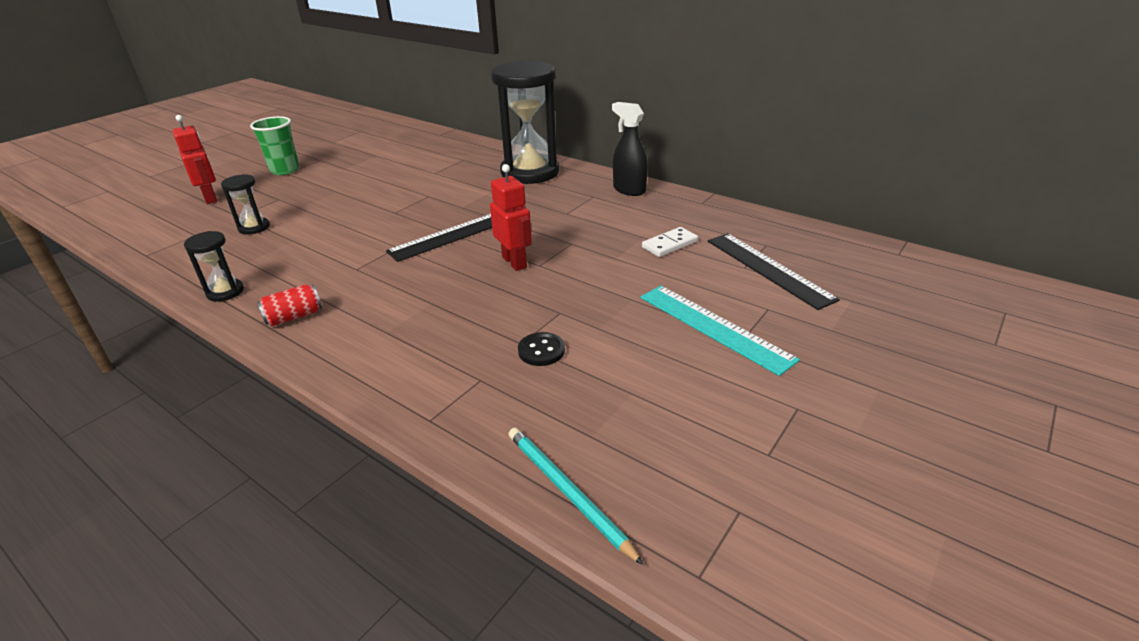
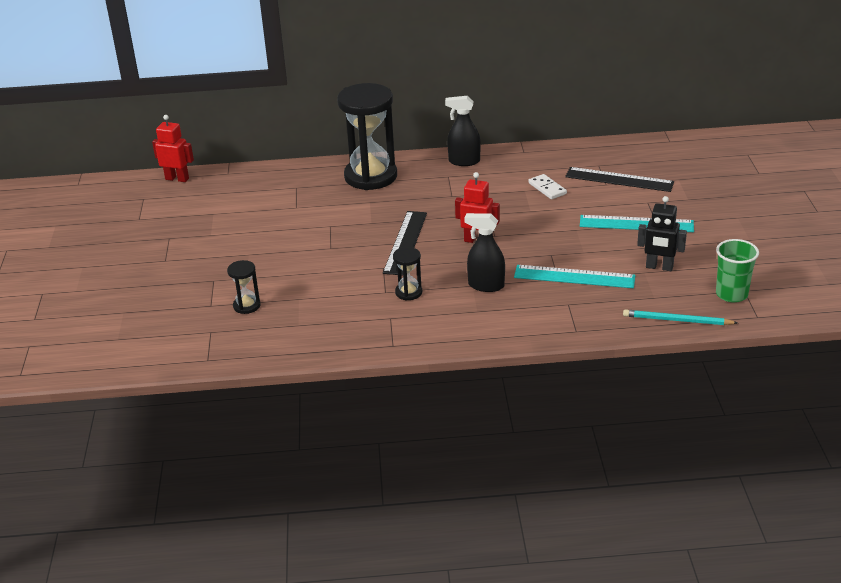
camera: 40 degrees left, 0 degrees up
red robot [172,115,217,204] -> red robot moved to [152,115,194,182]
black hourglass [184,231,244,302] -> black hourglass moved to [393,247,422,301]
green cup [250,116,299,175] -> green cup moved to [716,239,759,302]
red can [257,285,322,326] -> none
black button [518,332,565,366] -> turquoise ruler [514,265,635,288]
white domino [642,227,698,257] -> white domino turned 45 degrees counterclockwise [528,174,567,199]
none -> black spray bottle [464,213,505,292]
none -> black robot [637,196,687,271]

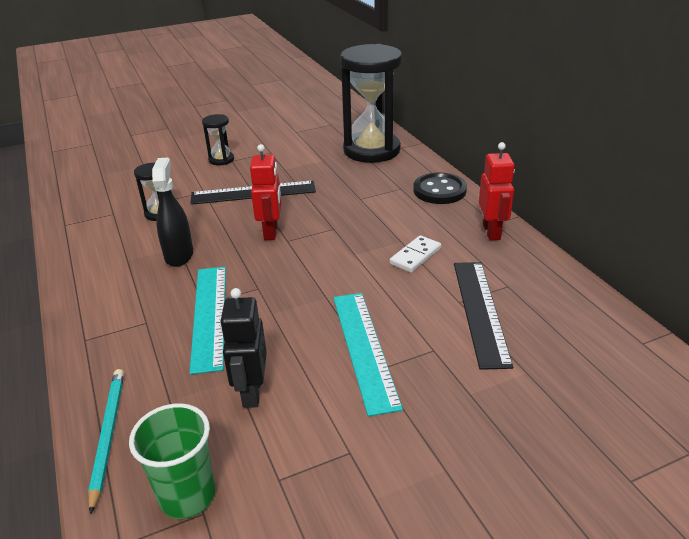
camera: 70 degrees right, 0 degrees up
red robot [152,115,194,182] -> red robot moved to [479,142,515,240]
black hourglass [227,260,260,314] -> black hourglass moved to [202,114,234,165]
black spray bottle [445,96,481,166] -> black button [413,173,467,204]

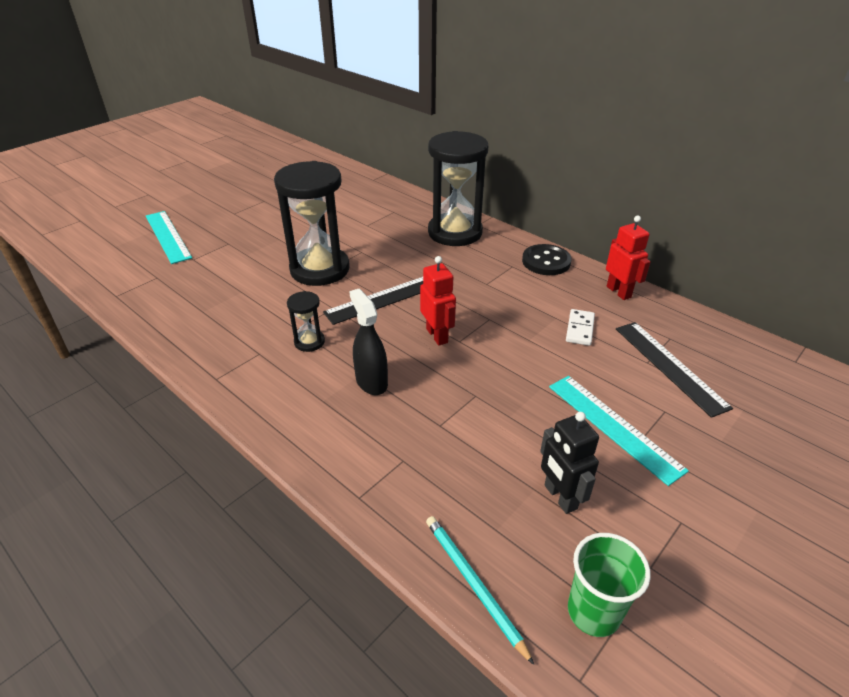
camera: 25 degrees left, 5 degrees up
turquoise ruler [190,267,226,375] -> turquoise ruler moved to [146,211,192,264]
black hourglass [202,114,234,165] -> black hourglass [274,161,350,286], size x2.26

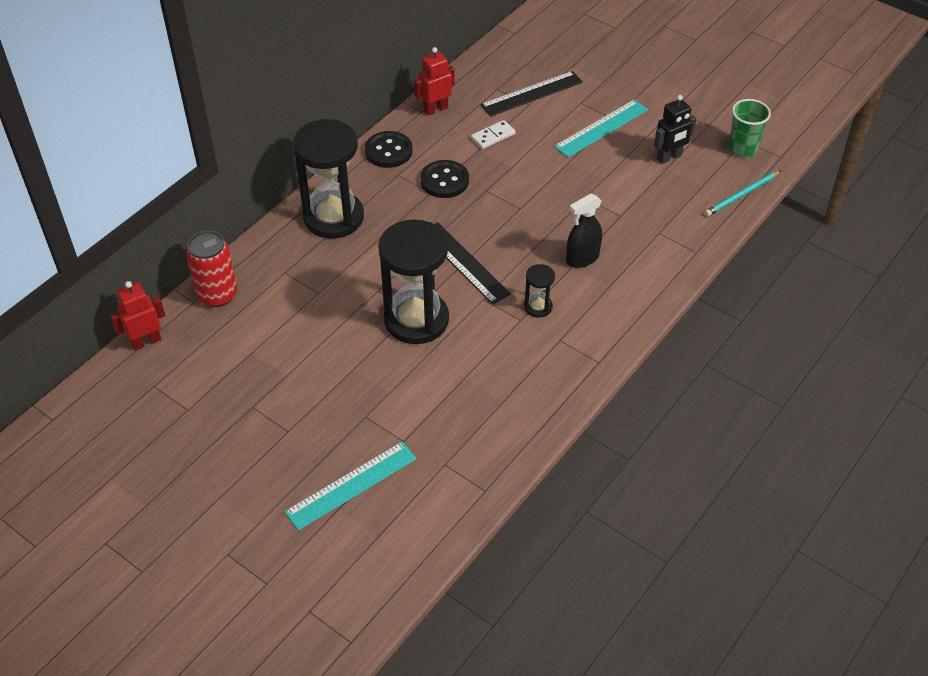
camera: 95 degrees left, 10 degrees up
red robot [420,256,456,346] -> red robot moved to [110,281,165,351]
white domino [566,309,595,346] -> white domino turned 45 degrees counterclockwise [471,120,516,149]
none -> red can [186,231,237,307]
none -> black button [421,160,469,198]

